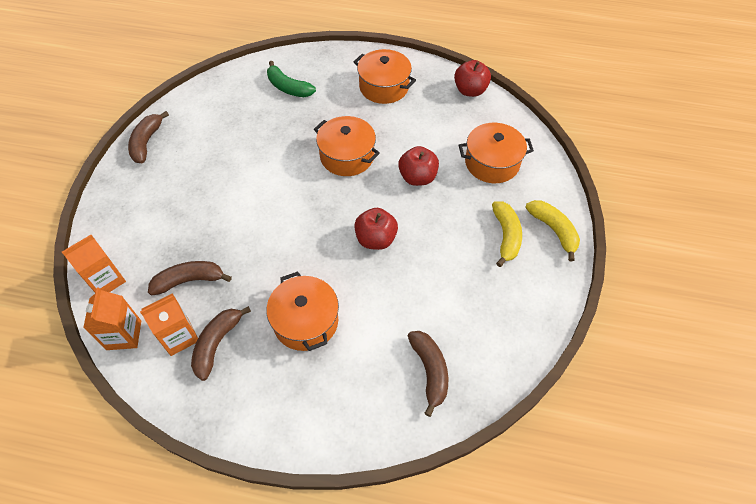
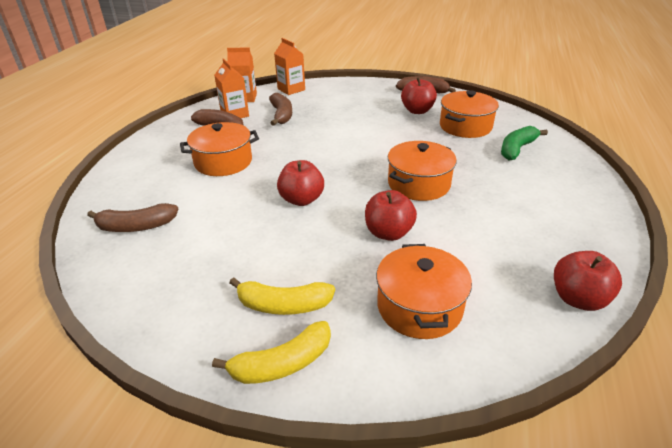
camera: 95 degrees right, 20 degrees down
orange pot [354,49,416,104] -> orange pot moved to [440,90,499,138]
none -> red apple [401,77,437,114]

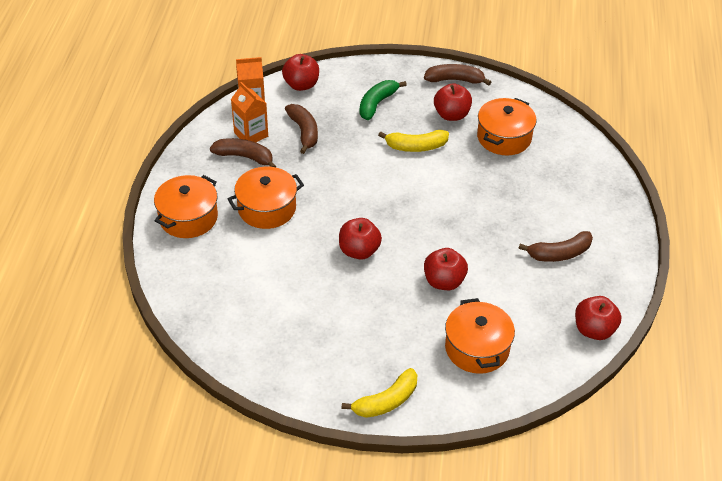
camera: 10 degrees left, 10 degrees up
brown banana [87,203,178,232] -> brown banana moved to [519,231,593,262]
yellow banana [229,277,335,315] -> yellow banana moved to [378,130,449,152]
orange carton [274,38,305,95] -> red apple [282,54,319,91]
orange pot [388,141,457,201] -> orange pot moved to [154,175,218,238]
green banana [501,126,548,161] -> green banana moved to [360,80,407,120]

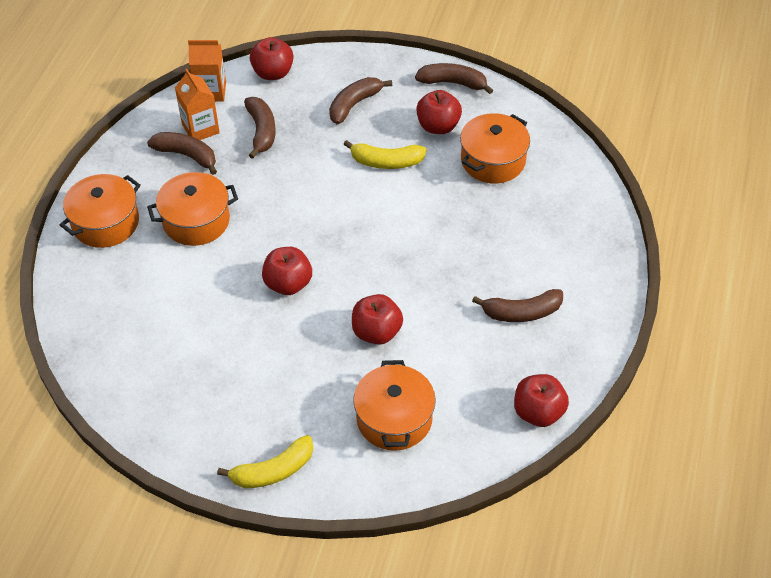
camera: 10 degrees right, 5 degrees up
green banana [360,80,407,120] -> brown banana [329,77,392,124]

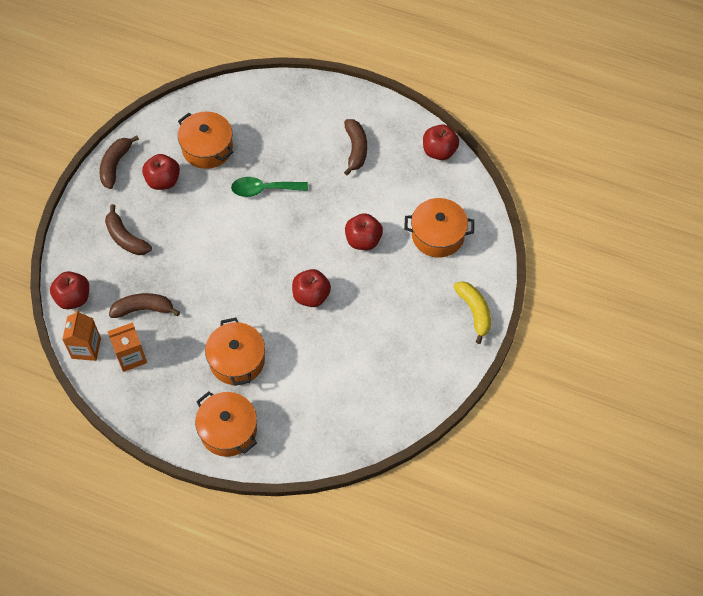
camera: 85 degrees left, 10 degrees up
brown banana [147,132,217,175] -> none
yellow banana [344,140,427,169] -> none
none -> green spoon [231,177,308,197]

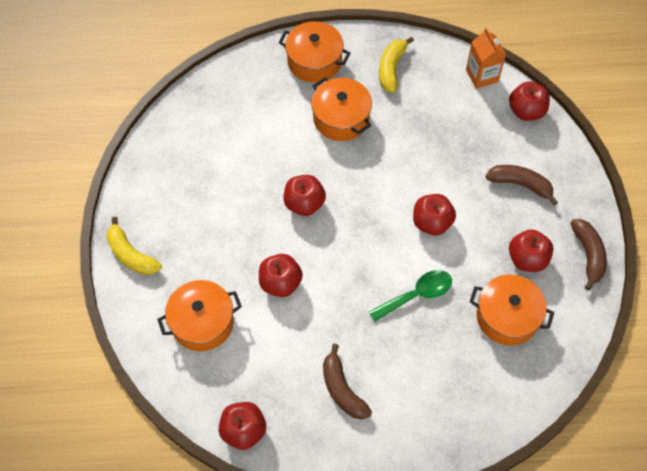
camera: 155 degrees right, 0 degrees up
orange carton [108,322,147,372] -> none
brown banana [109,293,180,318] -> none
none -> yellow banana [379,37,414,93]
none -> red apple [413,194,456,235]

